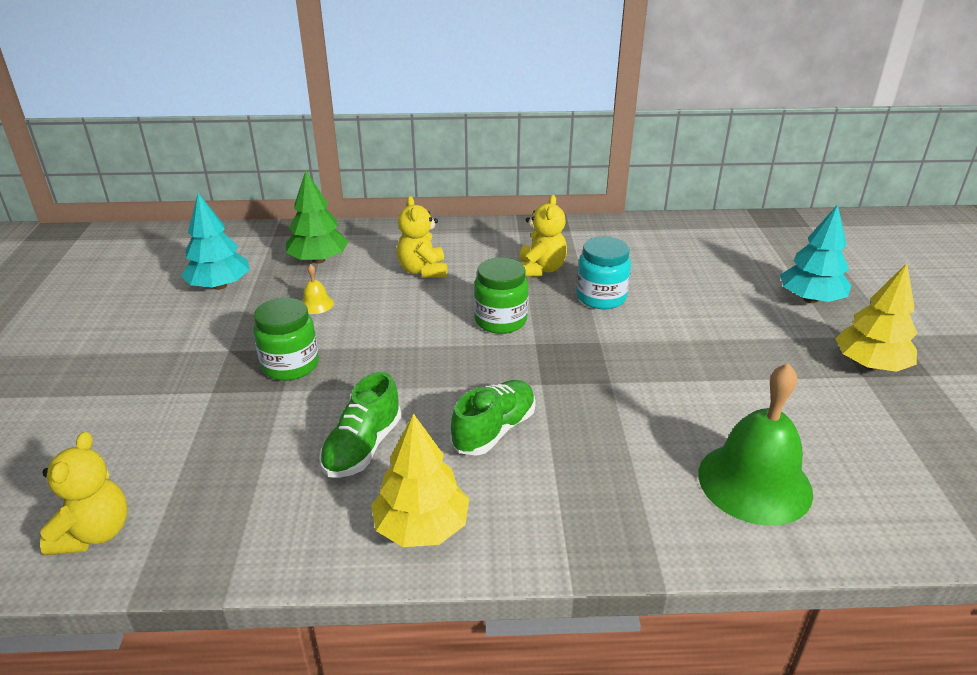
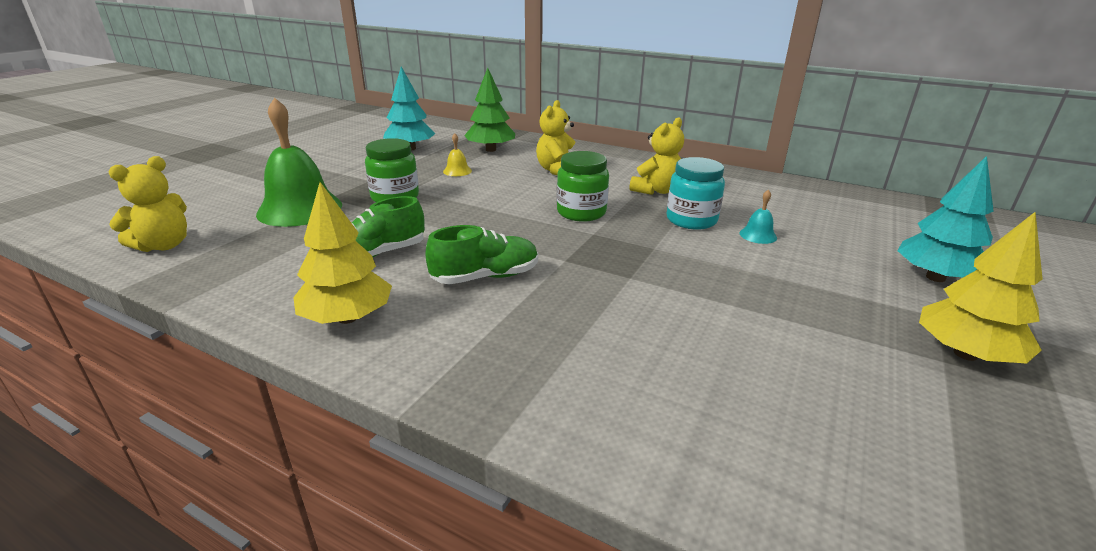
camera: 30 degrees right, 5 degrees down
green bell [698,363,813,526] -> green bell moved to [256,97,342,227]
none -> turquoise bell [739,190,777,244]

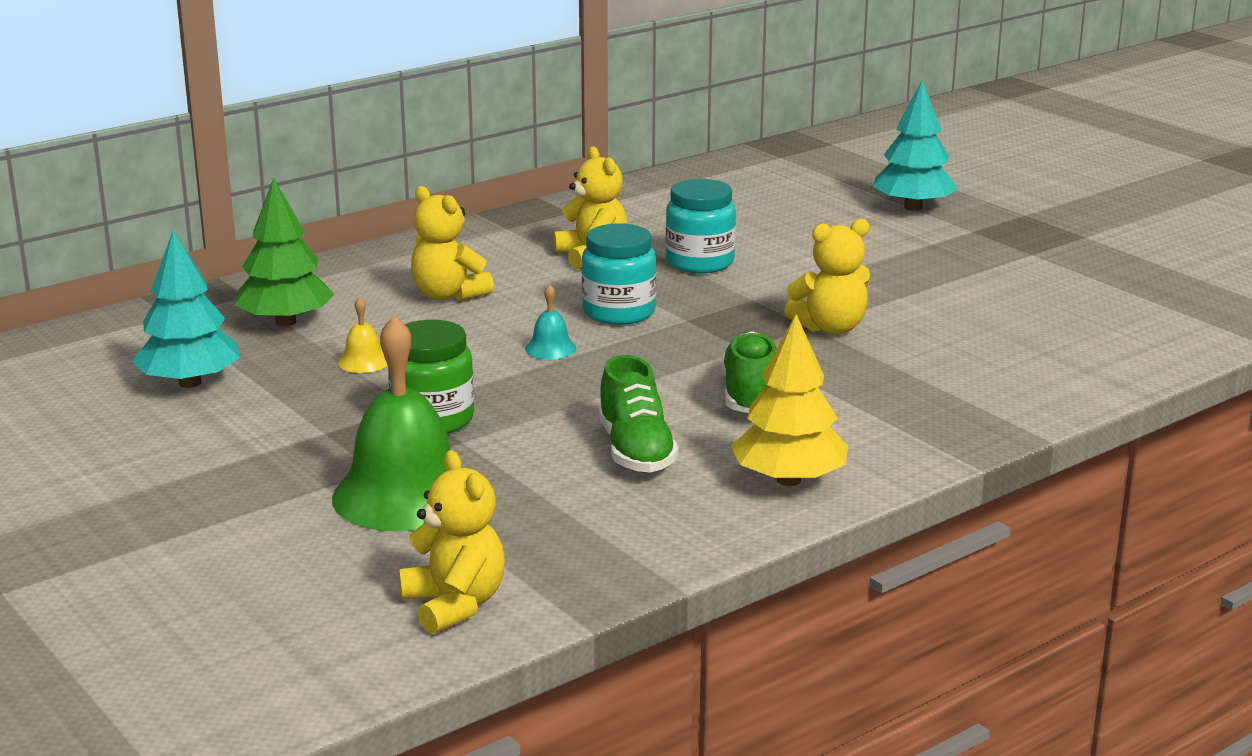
camera: 65 degrees left, 5 degrees down
green jar [557,151,609,221] -> turquoise jar [582,223,656,325]
turquoise bell [739,190,777,244] -> turquoise bell moved to [525,284,577,360]
yellow tree [919,212,1043,363] -> none
none -> yellow teddy bear [784,219,870,335]

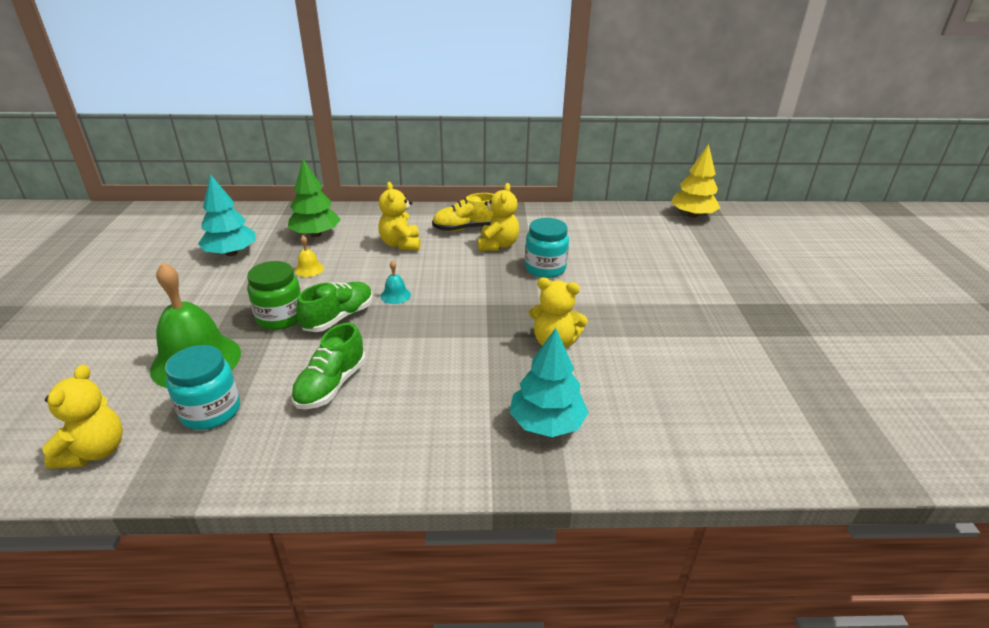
camera: 35 degrees right, 10 degrees up
turquoise jar [582,223,656,325] -> turquoise jar moved to [165,345,240,430]
green shoe [721,331,777,413] -> green shoe moved to [296,282,373,332]
yellow tree [731,314,848,486] -> yellow tree moved to [671,144,720,218]
turquoise tree [872,80,958,211] -> turquoise tree moved to [509,328,589,437]
none -> yellow shoe [432,193,494,232]

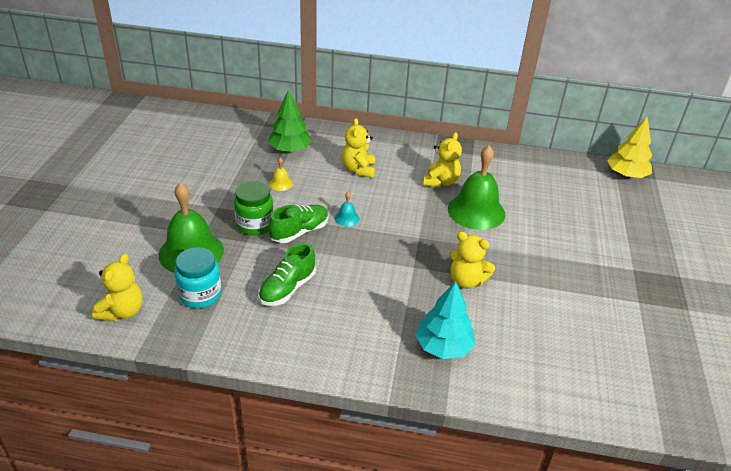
camera: 10 degrees right, 5 degrees up
turquoise tree [198,174,256,256] -> none
yellow shoe [432,193,494,232] -> none
turquoise jar [525,218,569,278] -> green bell [448,145,505,230]

